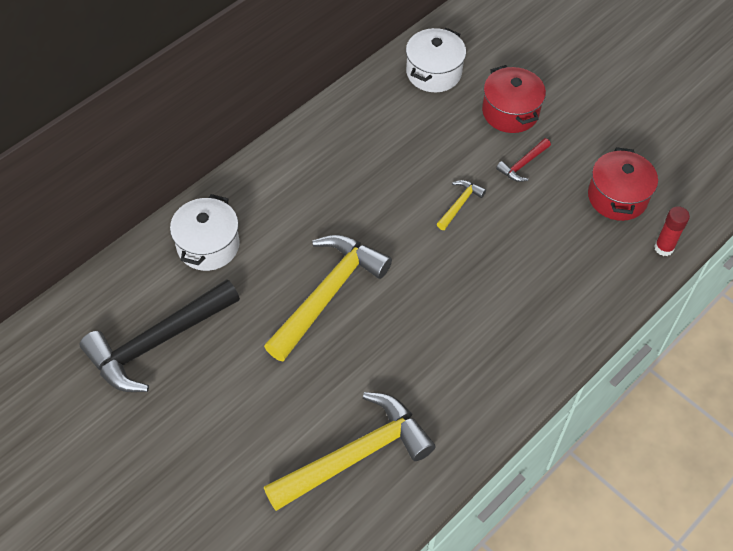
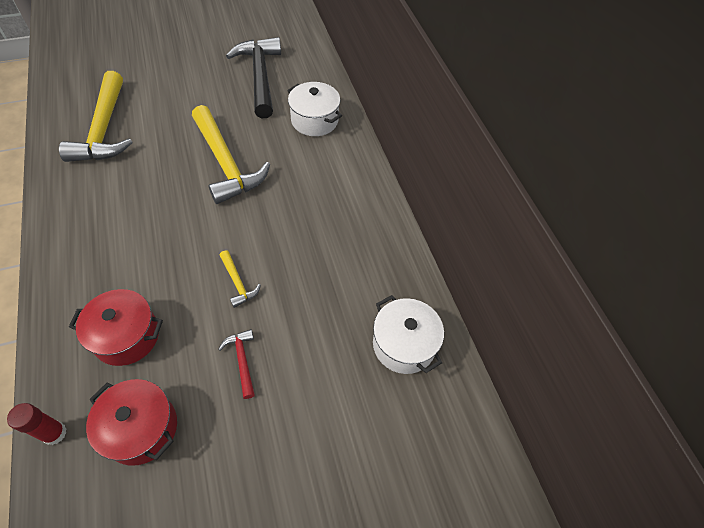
camera: 115 degrees right, 0 degrees up
red pot [482,65,546,133] -> red pot moved to [69,289,163,366]

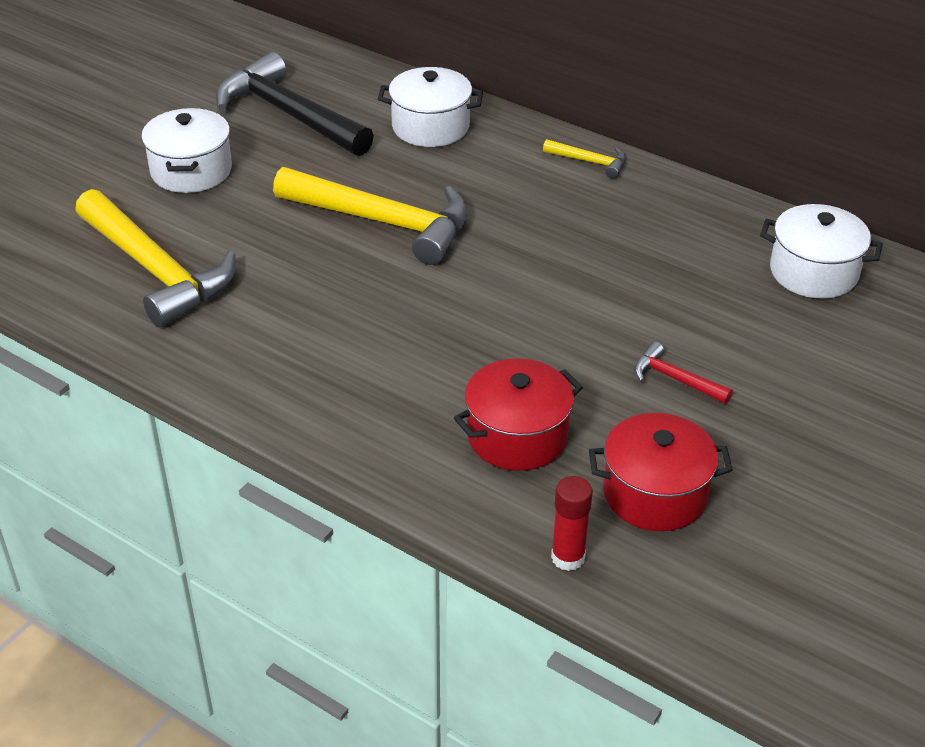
camera: 35 degrees left, 15 degrees down
yellow hammer [220,250,261,308] -> yellow hammer moved to [543,139,626,179]
none -> white pot [141,108,232,193]

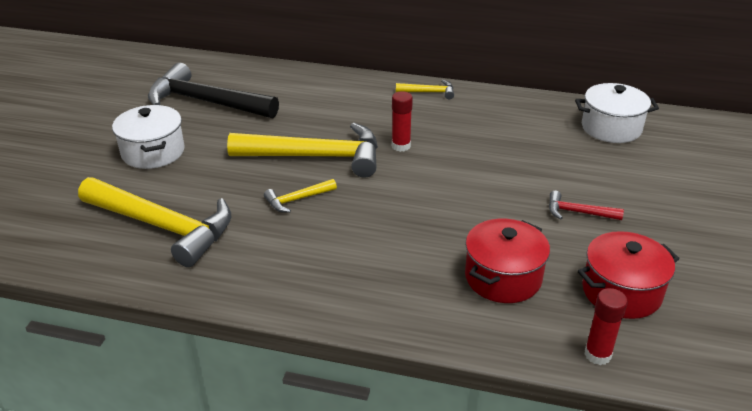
camera: 20 degrees left, 5 degrees down
white pot [378,67,483,147] -> none
none -> yellow hammer [264,179,337,213]
none -> red glue stick [392,91,413,152]

